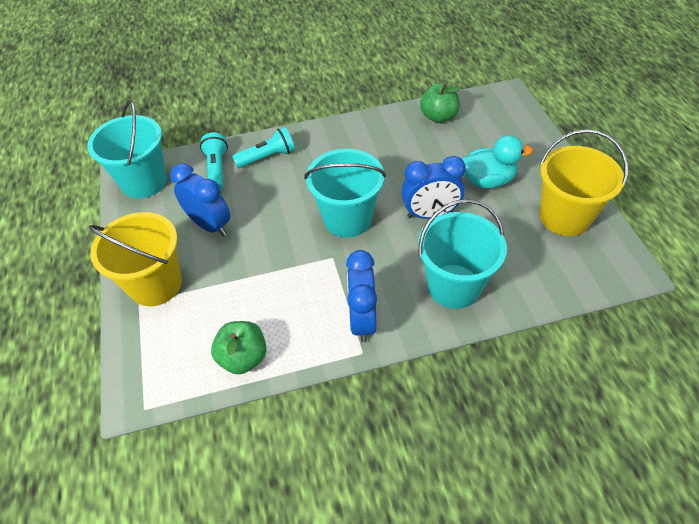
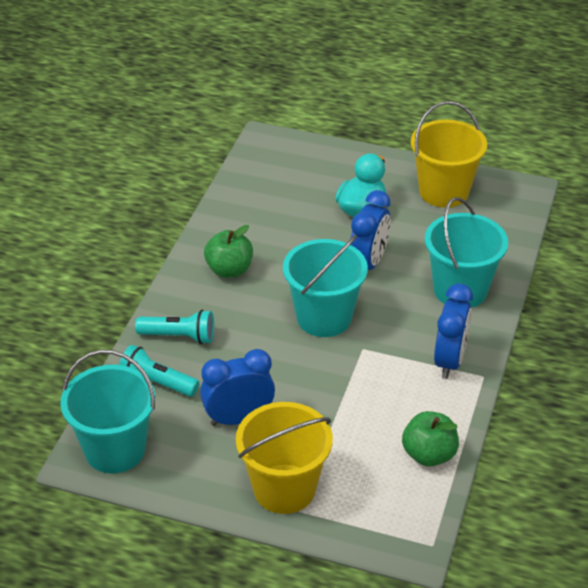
camera: 60 degrees left, 10 degrees down
turquoise flashlight [232,127,295,168] -> turquoise flashlight turned 90 degrees clockwise [135,310,214,344]
blue clock [346,250,377,342] -> blue clock turned 105 degrees counterclockwise [434,283,473,379]
green apple [420,83,460,123] -> green apple moved to [204,225,253,278]

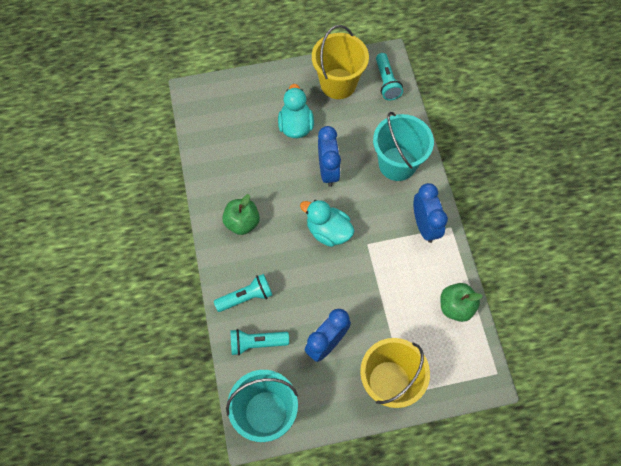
camera: 30 degrees left, 25 degrees up
turquoise bucket [283,235,368,337] -> turquoise duck [300,200,354,247]
none -> turquoise flashlight [376,53,403,100]

